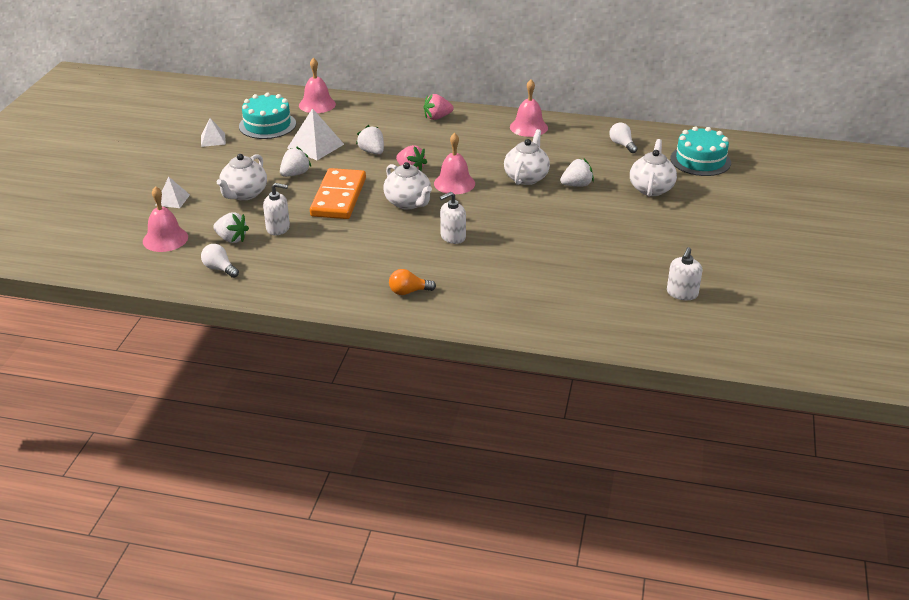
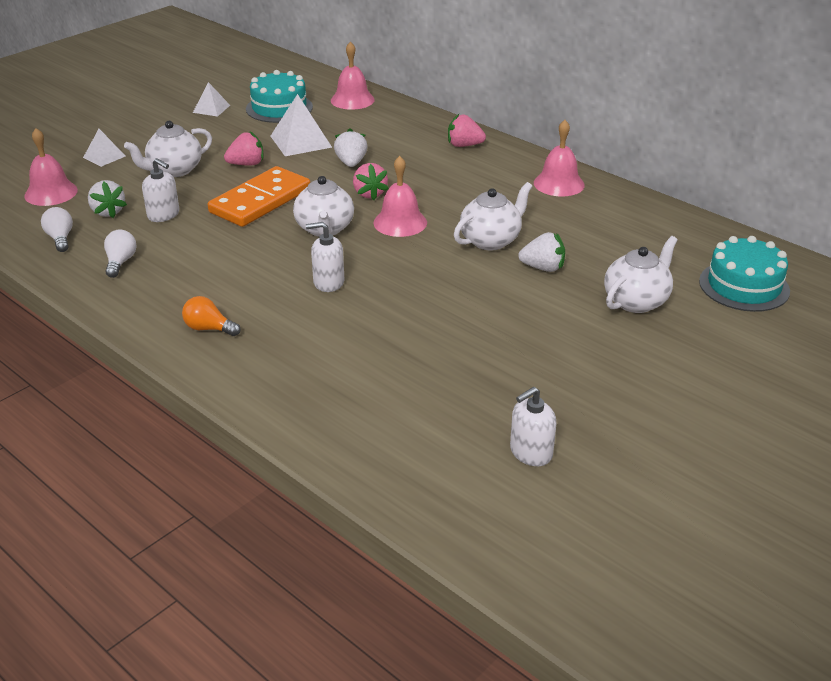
camera: 30 degrees right, 0 degrees up
white strawberry [280,147,311,177] -> pink strawberry [224,132,264,165]
white light bulb [609,122,638,153] -> white light bulb moved to [104,230,137,278]

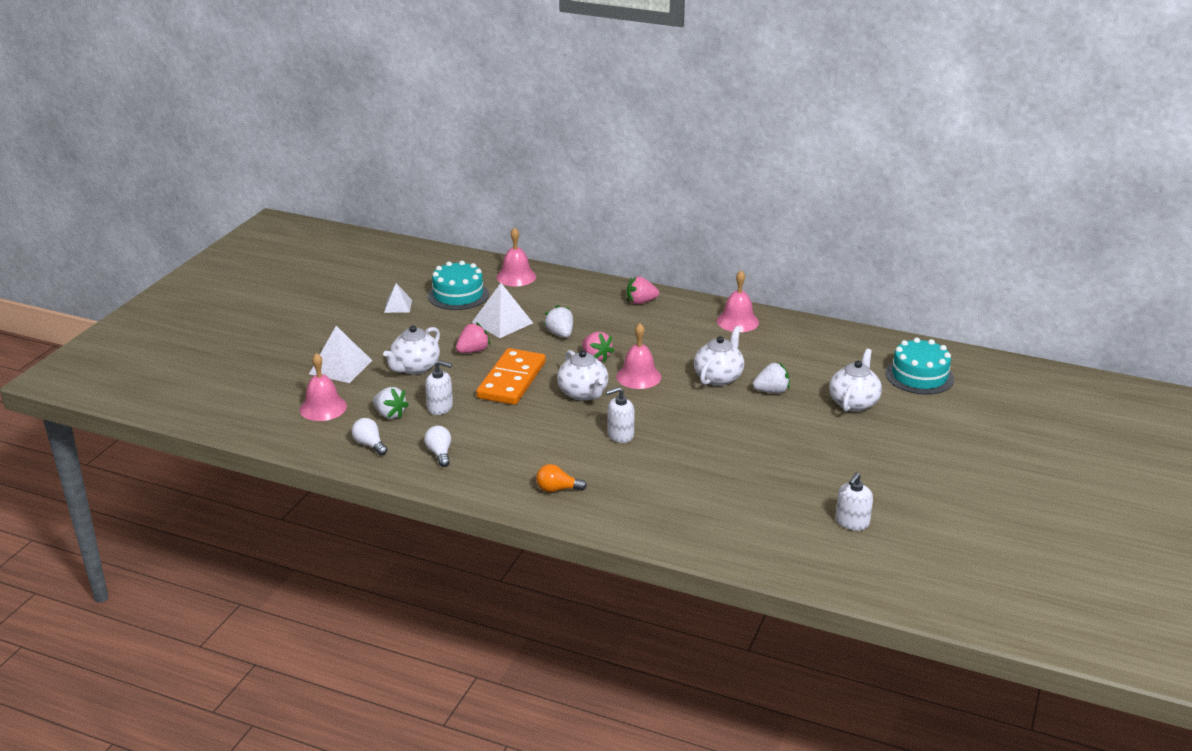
camera: 20 degrees left, 5 degrees down
white pyramid [83,129,125,167] -> white pyramid [309,326,372,383], size x1.67

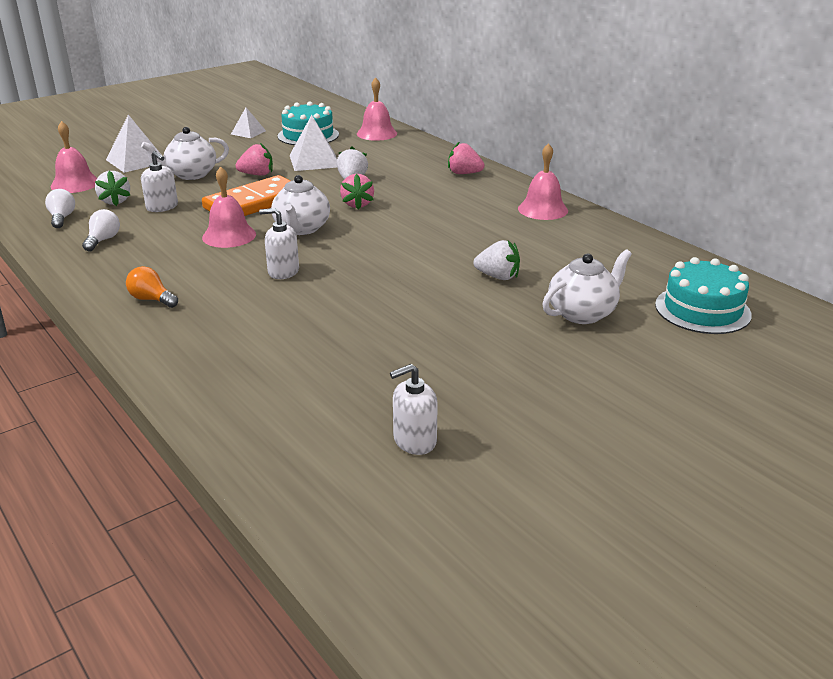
camera: 30 degrees right, 0 degrees up
pink bell [616,323,661,389] -> pink bell moved to [202,166,256,248]
white teapot [694,326,744,386] -> none

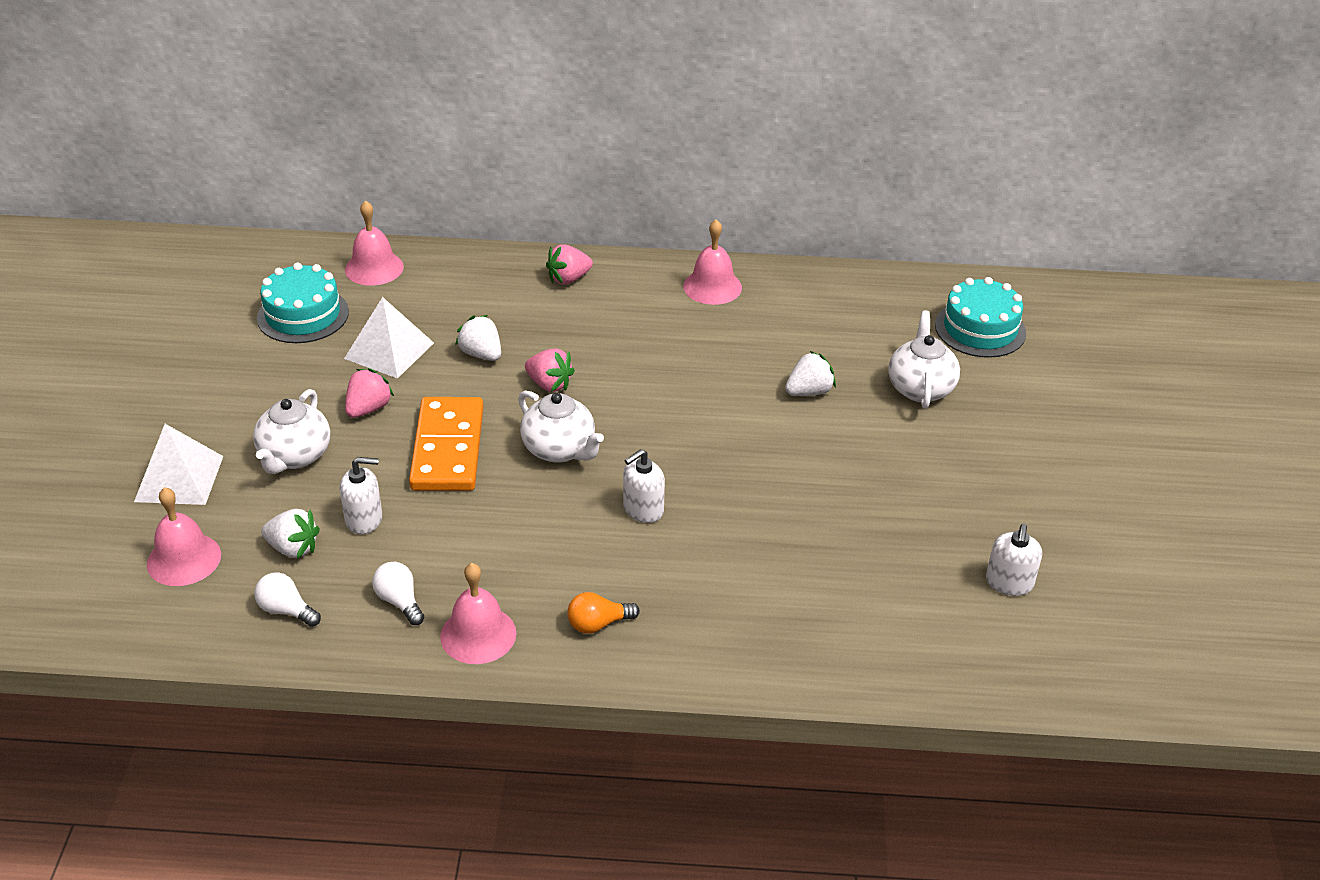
camera: 50 degrees left, 10 degrees up
pink bell [202,166,256,248] -> pink bell moved to [440,563,516,664]
white pyramid [231,108,266,138] -> none

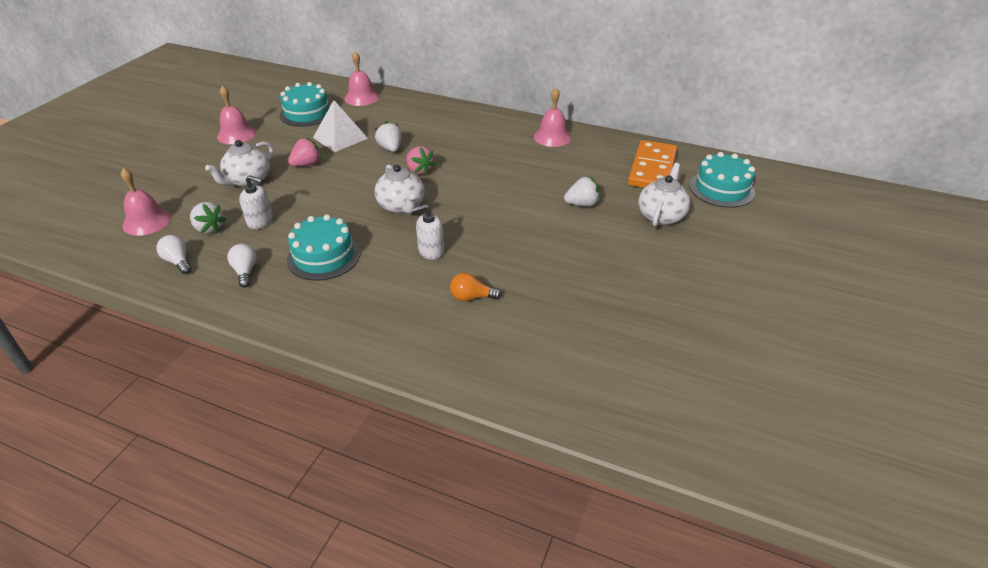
camera: 20 degrees right, 0 degrees up
white pyramid [134,424,223,505] -> none
orange domino [409,397,483,491] -> orange domino moved to [628,140,677,188]
pink bell [440,563,516,664] -> pink bell moved to [217,86,256,144]
pink strawberry [546,244,593,285] -> none
orange light bulb [567,592,640,634] -> orange light bulb moved to [450,273,502,301]
white soap dispenser [986,524,1042,596] -> none
none -> turquoise cake [287,214,361,281]

